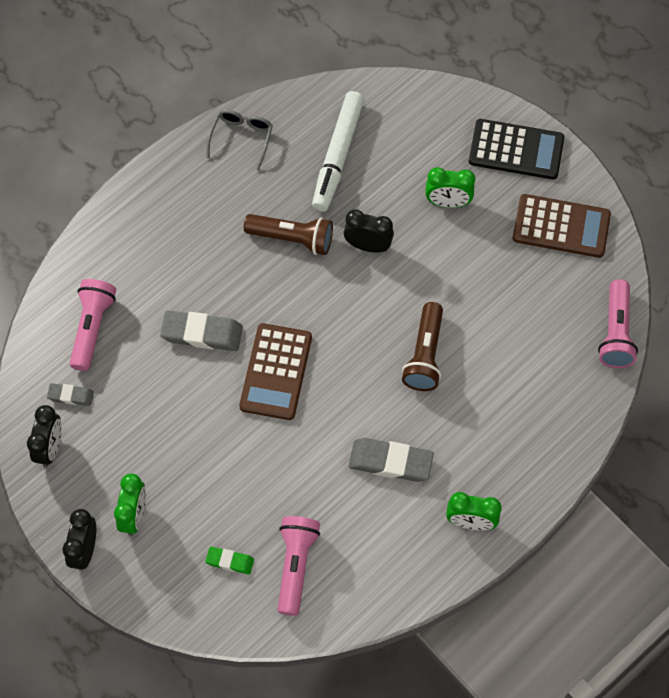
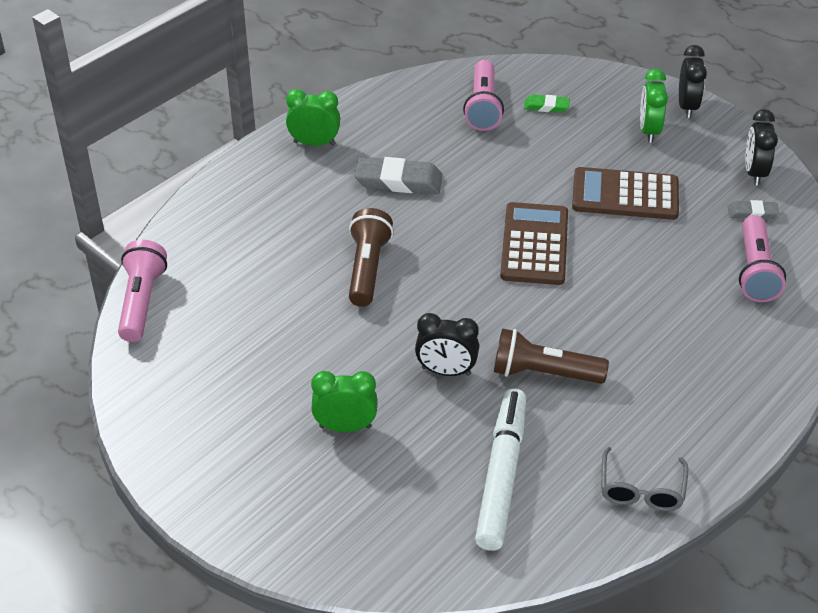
camera: 175 degrees right, 20 degrees down
grey eraser [160,310,243,351] -> none
black calculator [469,119,564,180] -> none
brown calculator [513,194,611,258] -> brown calculator moved to [572,167,679,220]

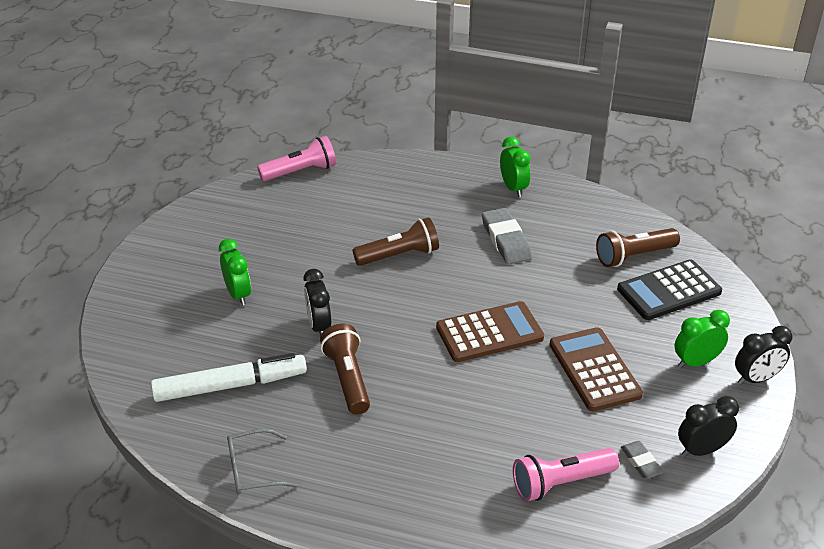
camera: 65 degrees right, 5 degrees down
pink flashlight [463,60,504,131] -> brown flashlight [596,228,680,267]
green eraser [524,94,570,113] -> black calculator [617,259,722,320]

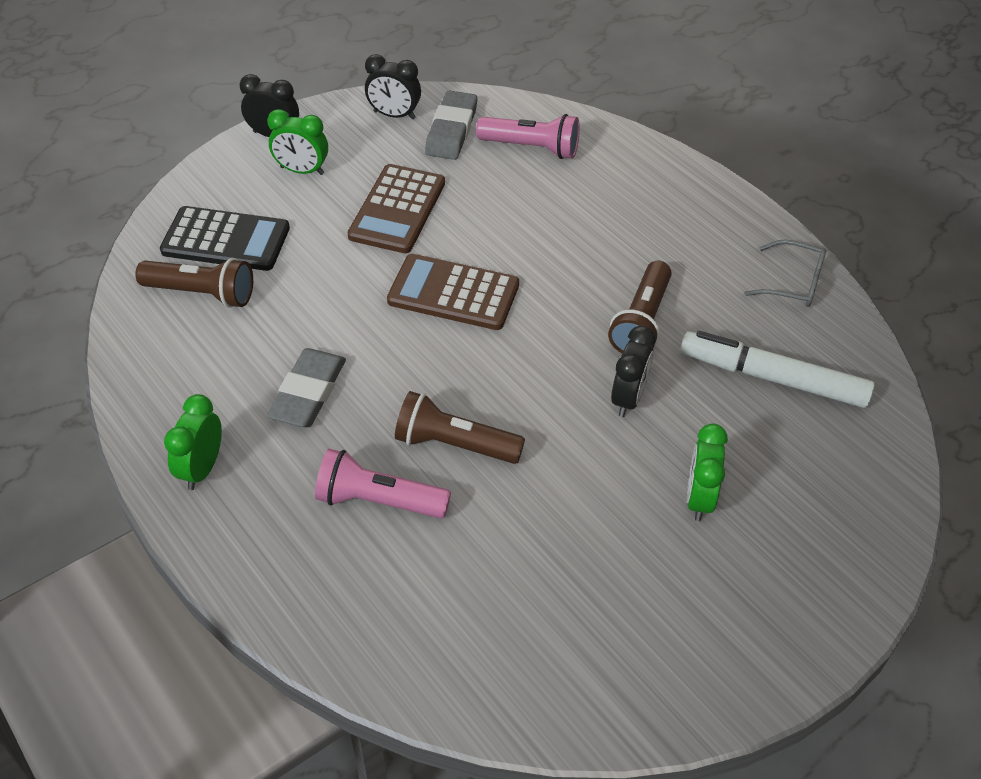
camera: 145 degrees left, 10 degrees up
pink flashlight [257,136,336,181] -> pink flashlight moved to [315,449,451,518]
grey eraser [621,441,663,478] -> grey eraser [425,90,478,160], size x1.81

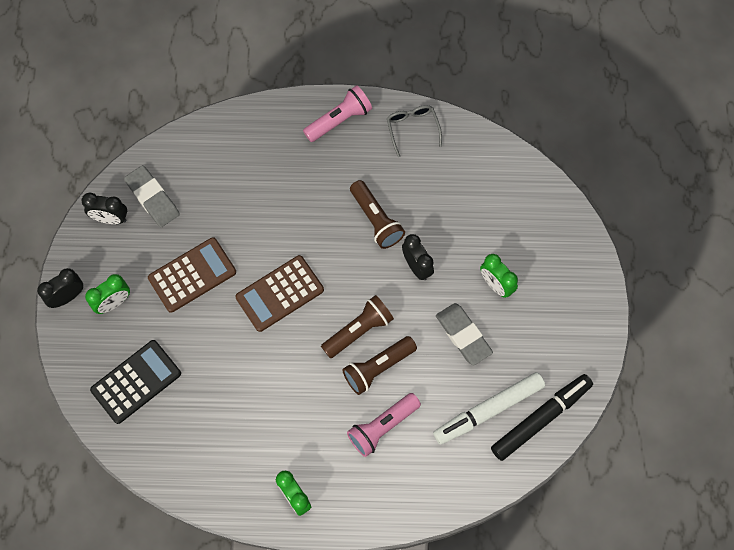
camera: 50 degrees left, 20 degrees up
brown flashlight [135,258,253,308] -> brown flashlight moved to [321,295,394,358]
grey eraser [267,348,346,427] -> grey eraser moved to [436,303,493,365]
brown calculator [347,164,445,253] -> brown calculator turned 90 degrees counterclockwise [148,237,236,313]
black clock [365,54,421,119] -> black clock turned 45 degrees clockwise [81,193,127,224]
pink flashlight [476,114,580,159] -> pink flashlight moved to [303,85,372,142]
white marker [680,331,875,408] -> white marker moved to [433,372,545,444]
grey glasses [744,239,826,307] -> grey glasses turned 75 degrees counterclockwise [387,105,442,157]
none -> black marker [491,374,593,461]

